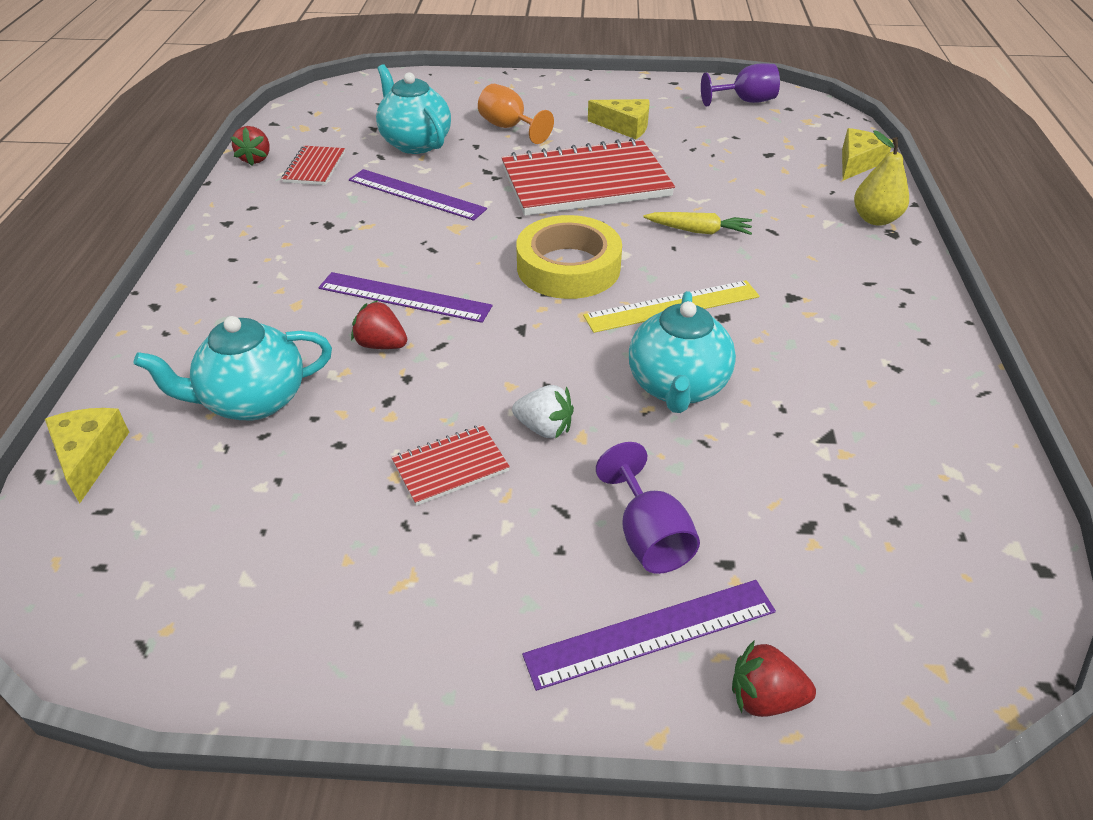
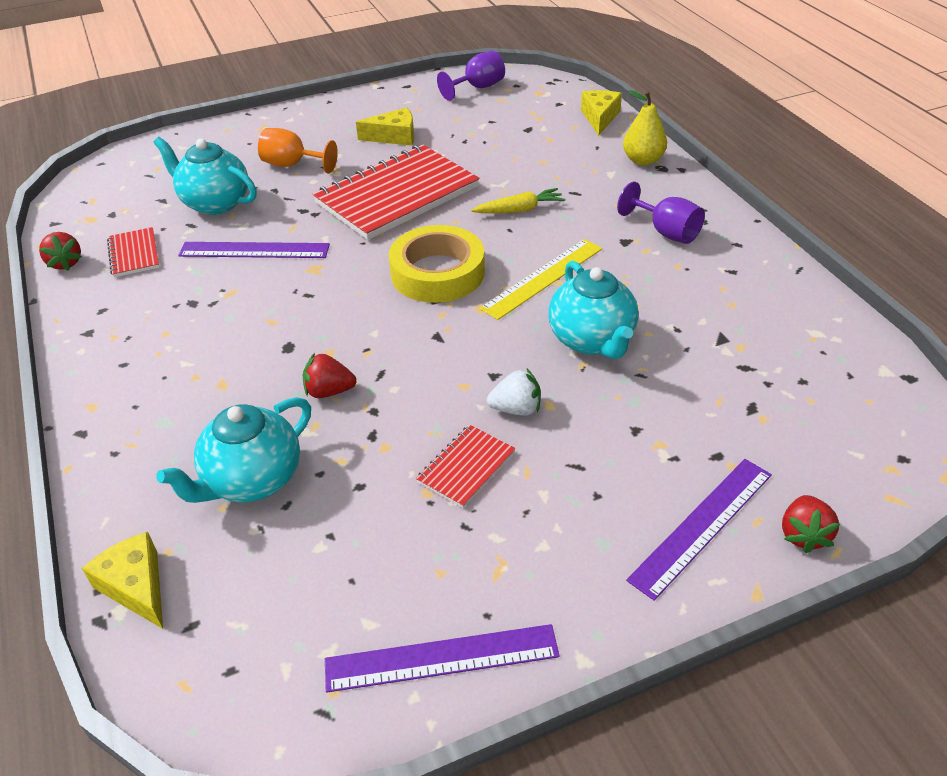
camera: 25 degrees left, 0 degrees up
purple ruler [318,272,493,323] -> purple ruler moved to [325,624,560,693]
purple goblet [596,442,700,574] -> purple goblet moved to [617,182,705,244]
red strawberry [732,640,816,717] -> red strawberry turned 60 degrees counterclockwise [782,495,840,553]

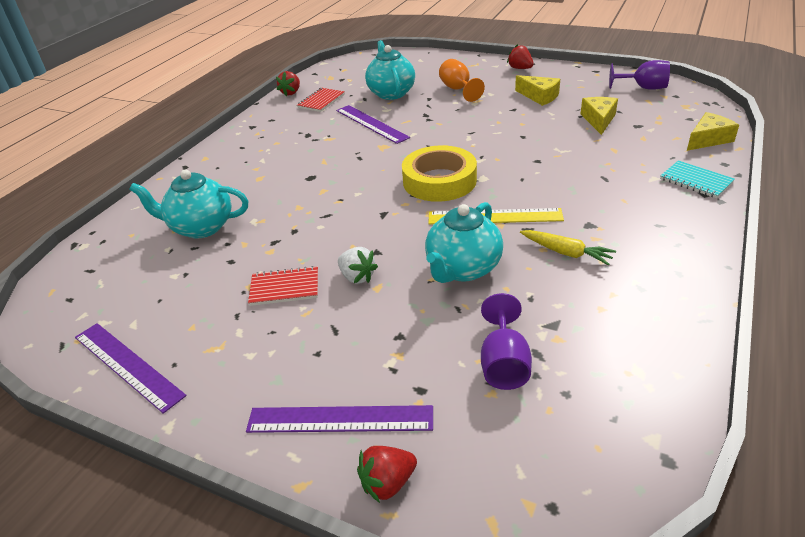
camera: 50 degrees right, 5 degrees down
yellow cheese [82,532,163,629] -> yellow cheese moved to [581,97,618,135]
red strawberry [302,353,357,398] -> red strawberry moved to [507,44,534,69]
red notebook [313,145,479,240] -> none
yellow carrot [471,188,565,213] -> yellow carrot moved to [520,230,616,265]
purple goblet [617,182,705,244] -> purple goblet moved to [481,293,532,390]
yellow pear [623,90,667,166] -> turquoise notebook [660,161,735,198]

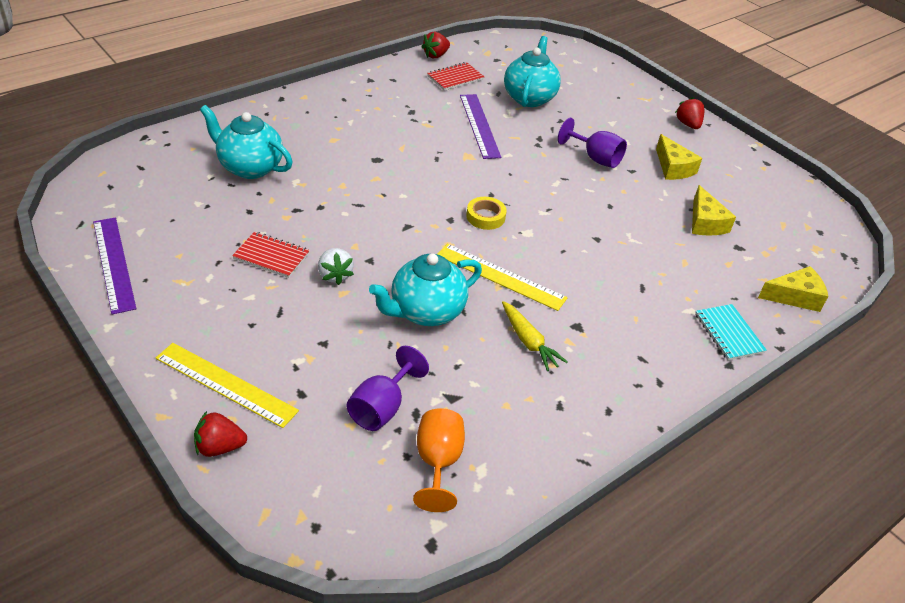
camera: 20 degrees right, 5 degrees up
purple ruler [246,405,433,433] -> yellow ruler [156,343,299,428]
yellow tape [402,145,477,202] -> yellow tape [466,197,507,230], size x0.50
orange goblet [439,59,485,102] -> orange goblet moved to [413,408,465,512]
yellow cheese [581,97,618,135] -> yellow cheese turned 135 degrees clockwise [692,185,736,236]
purple goblet [609,60,670,90] -> purple goblet moved to [558,118,627,168]

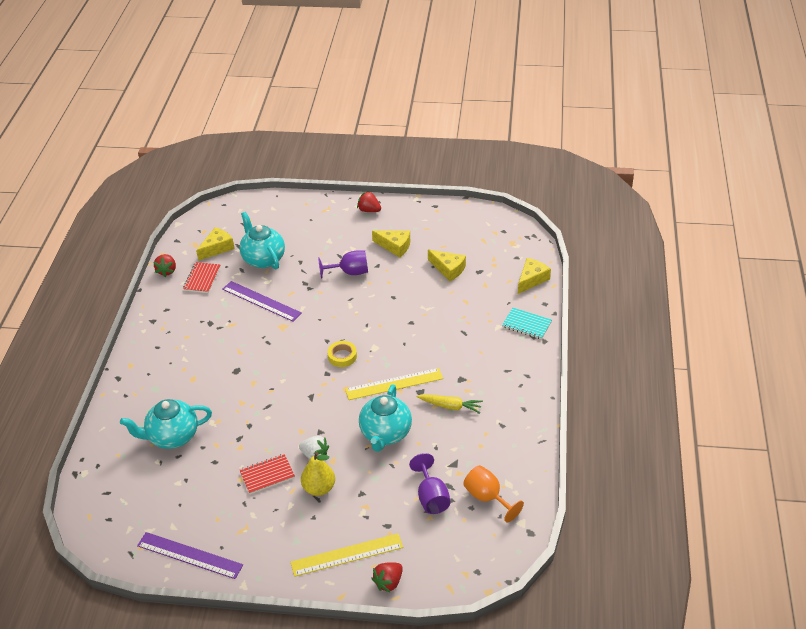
camera: 40 degrees left, 0 degrees up
none -> yellow cheese [196,227,235,261]
none -> yellow pear [301,452,335,496]

